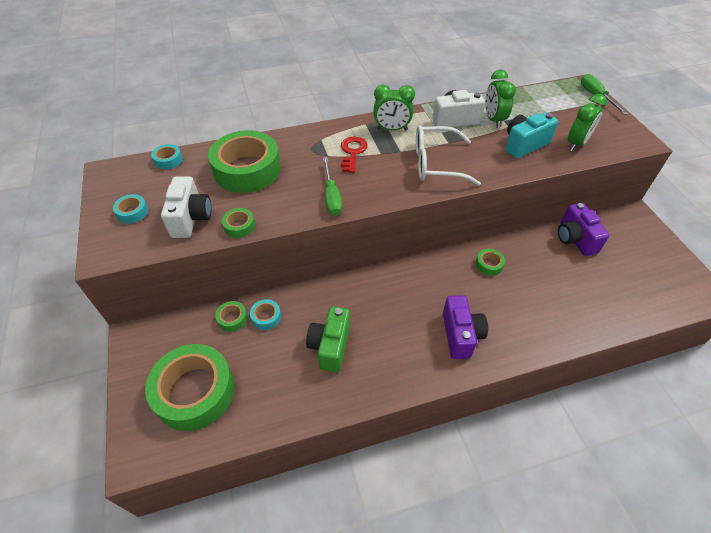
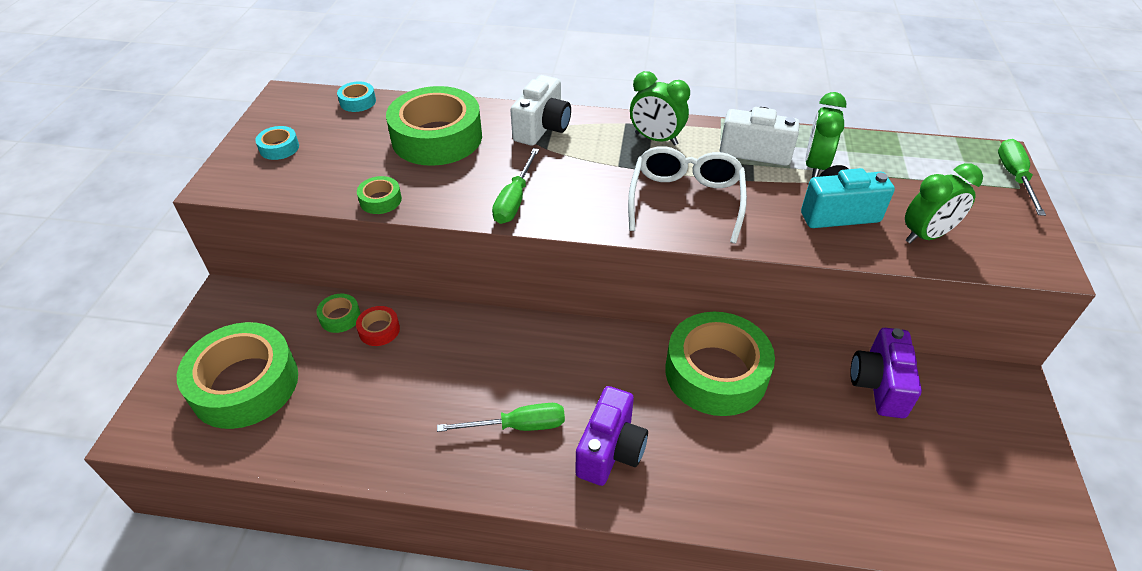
camera: 25 degrees right, 5 degrees down
white camera [161,176,211,238] -> white camera moved to [510,75,571,146]
turquoise tape [250,299,281,330] -> red tape [356,306,400,346]
green camera [306,306,350,373] -> none
red key [341,137,368,173] -> none
white glasses [416,125,481,186] -> white glasses turned 75 degrees clockwise [628,146,747,243]
green tape [475,249,505,276] -> green tape [665,312,775,416], size x2.39
none -> green screwdriver [437,403,565,432]

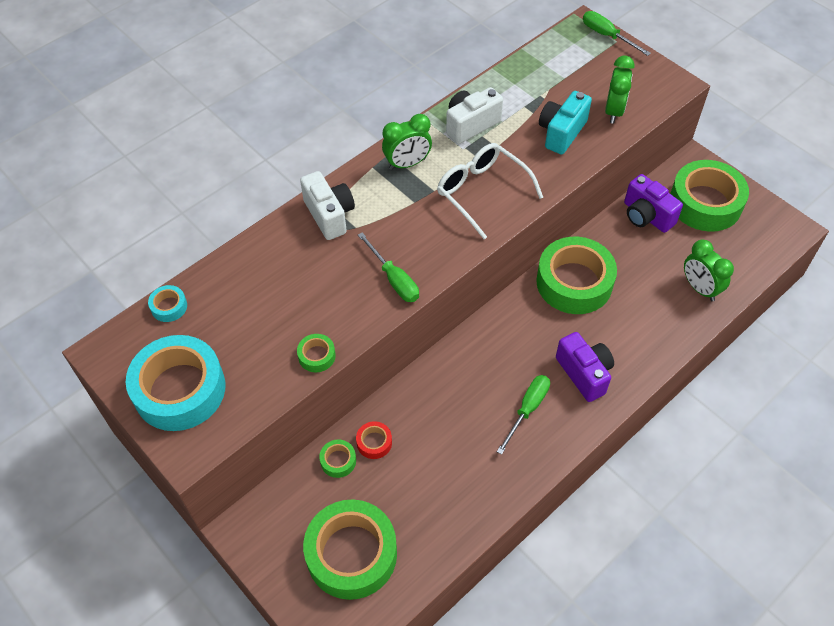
camera: 50 degrees left, 10 degrees up
turquoise tape [255,126,299,160] -> turquoise tape [126,335,225,431], size x2.39
green tape [386,86,482,166] -> green tape moved to [670,160,749,232]
green clock [805,92,846,178] -> green clock moved to [684,240,734,301]

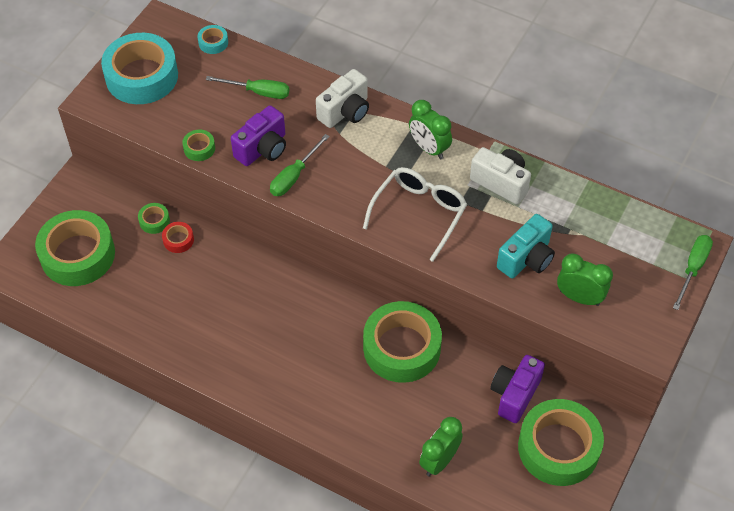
camera: 70 degrees right, 0 degrees up
green screwdriver [497,375,550,455] -> green screwdriver moved to [206,76,289,99]
turquoise camera [539,91,592,155] -> turquoise camera turned 120 degrees clockwise [497,214,555,278]
purple camera [556,332,614,402] -> purple camera moved to [231,105,286,166]
green clock [605,56,634,124] -> green clock turned 150 degrees counterclockwise [557,253,613,306]

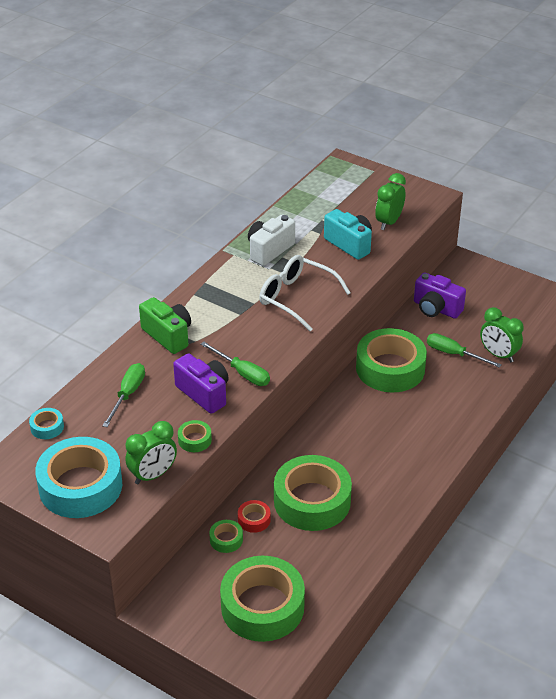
camera: 85 degrees left, 15 degrees down
white camera [316,69,369,128] -> green camera [139,297,191,354]
green clock [409,100,452,159] -> green clock moved to [125,421,177,485]
green tape [518,399,604,486] -> green tape moved to [274,455,352,531]
green screwdriver [673,235,713,310] -> green screwdriver moved to [427,333,502,368]

